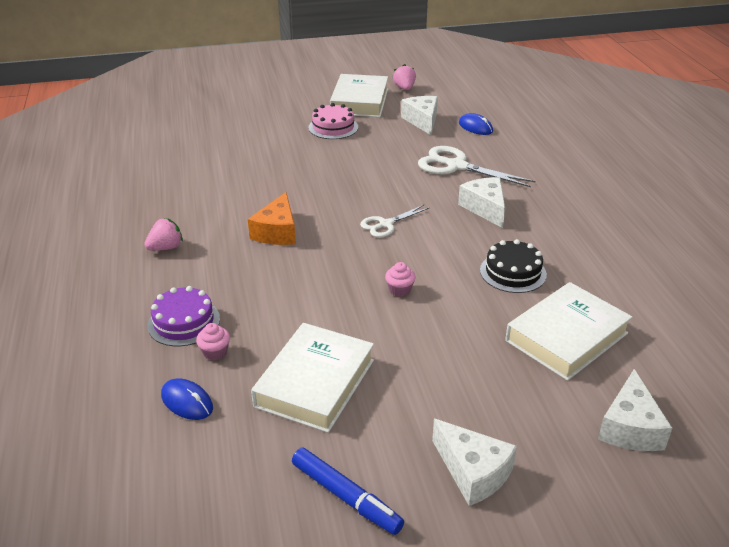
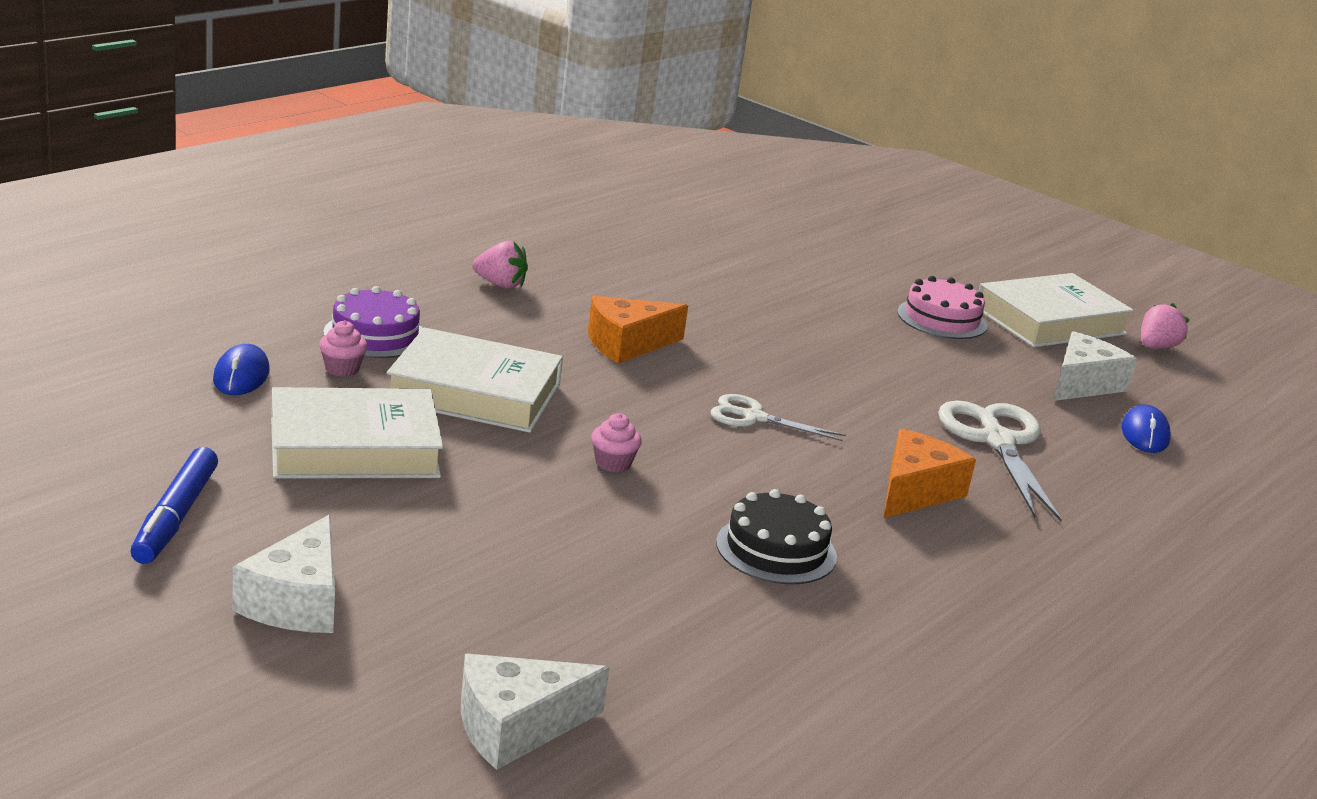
camera: 50 degrees right, 10 degrees down
white cheese [458,177,505,228] -> orange cheese [884,429,976,518]
white book [505,282,632,381] -> white book moved to [387,328,563,433]

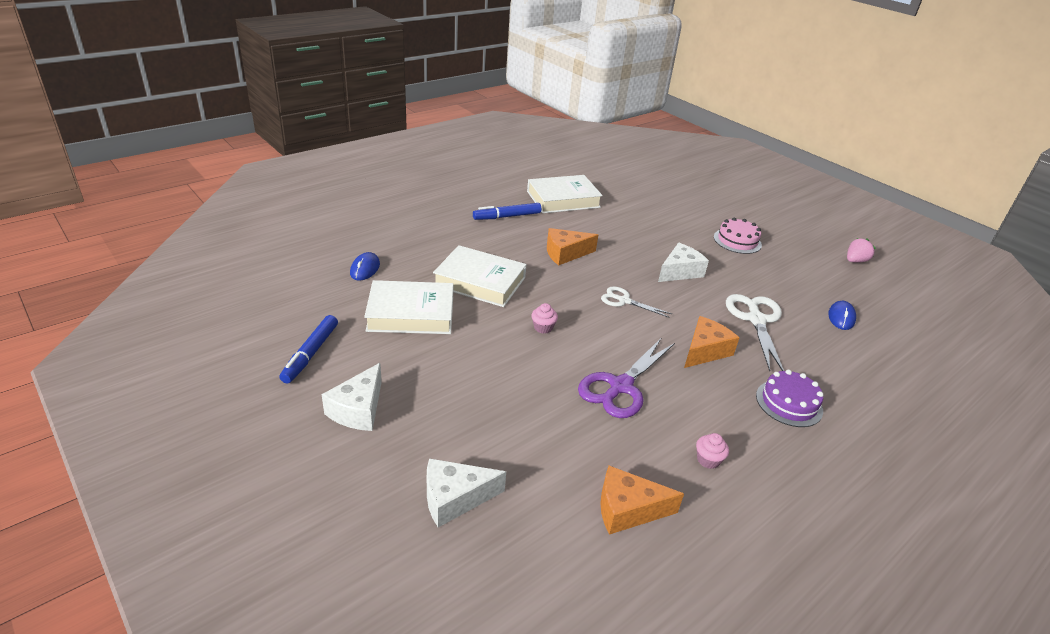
camera: 10 degrees right, 10 degrees up
pink cupcake [319,320,368,377] -> pink cupcake moved to [696,433,729,469]
purple cake [323,286,423,358] -> purple cake moved to [756,369,823,427]
pink strawberry [472,241,528,289] -> blue marker [473,203,542,220]
black cake [716,489,837,584] -> purple scissors [578,337,675,418]
white book [978,273,1134,347] -> white book moved to [527,175,603,213]
white cheese [1053,331,1137,401] -> white cheese moved to [658,243,709,282]
none -> orange cheese [600,466,684,535]

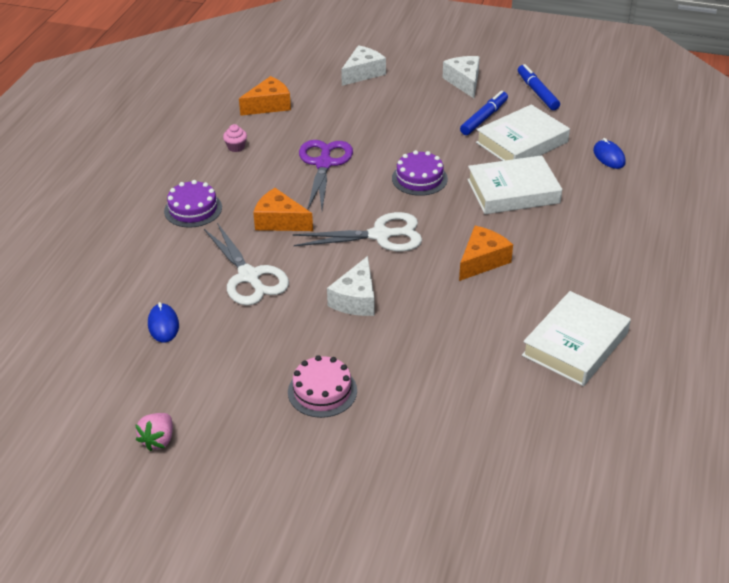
camera: 150 degrees right, 5 degrees up
blue marker [473,203,542,220] -> blue marker moved to [460,91,508,135]
pink cupcake [531,303,558,334] -> purple cake [392,150,448,196]
white scissors [601,286,672,318] -> white scissors [293,212,422,251], size x1.68
orange cheese [684,316,739,368] -> orange cheese turned 105 degrees clockwise [253,188,313,231]

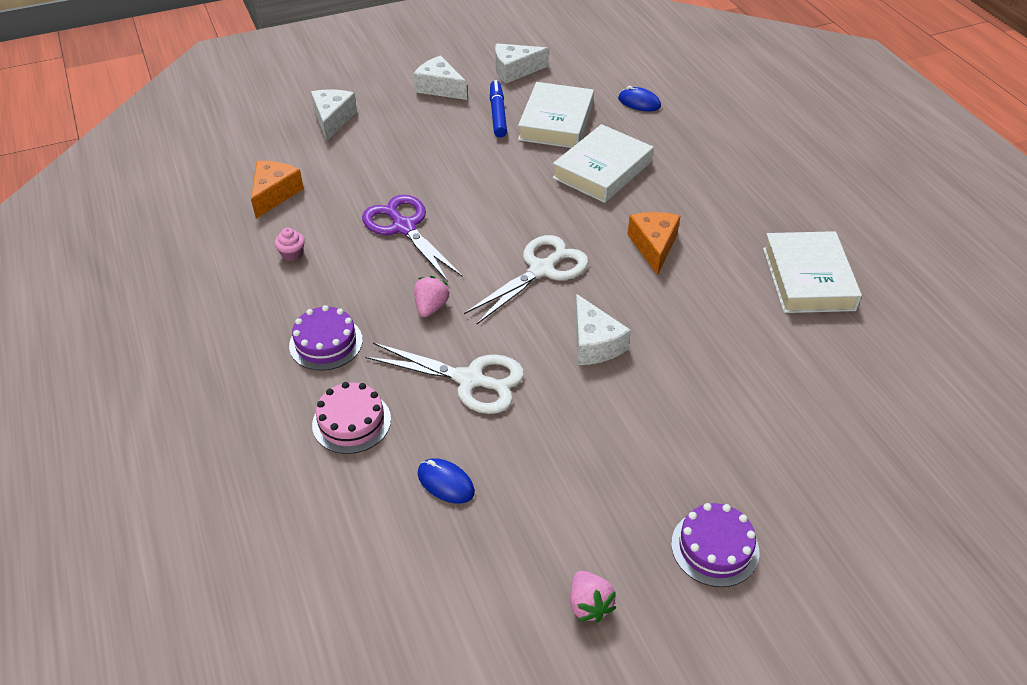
camera: 40 degrees left, 5 degrees up
orange cheese [253,188,313,231] -> pink strawberry [414,276,450,317]
pink cake [288,355,357,418] -> pink cake moved to [312,382,391,454]
purple cake [392,150,448,196] -> purple cake moved to [671,503,760,587]
blue marker [518,64,560,110] -> white cheese [495,43,549,84]

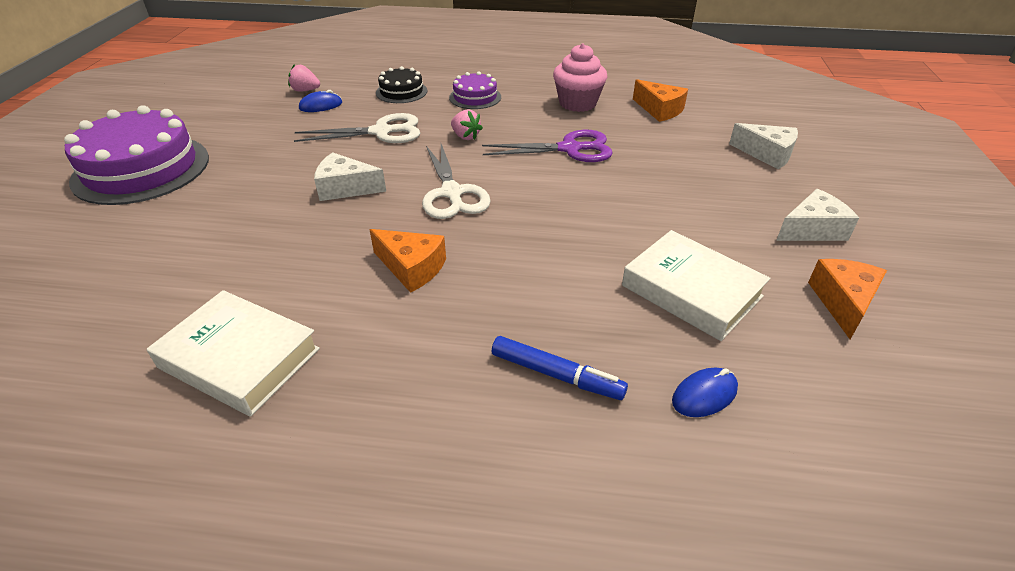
camera: 120 degrees right, 5 degrees down
pink cupcake [275,228,305,261] -> pink cupcake [553,43,607,112], size x2.24
pink cake [312,382,391,454] -> black cake [376,66,427,103]
white scissors [365,343,524,414] -> white scissors turned 150 degrees counterclockwise [294,113,420,143]
blue marker [490,80,507,138] -> blue marker moved to [491,336,628,400]
white cheese [495,43,549,84] -> orange cheese [808,259,887,339]
white book [552,124,653,203] -> none
pink strawberry [570,571,616,623] -> pink strawberry moved to [288,64,320,92]
purple cake [671,503,760,587] -> purple cake [64,105,209,205], size x2.01

